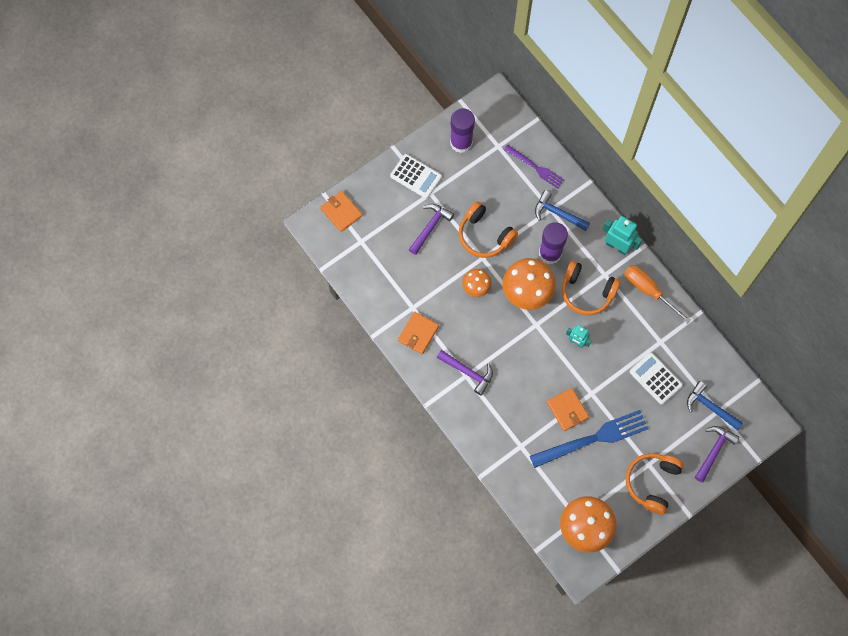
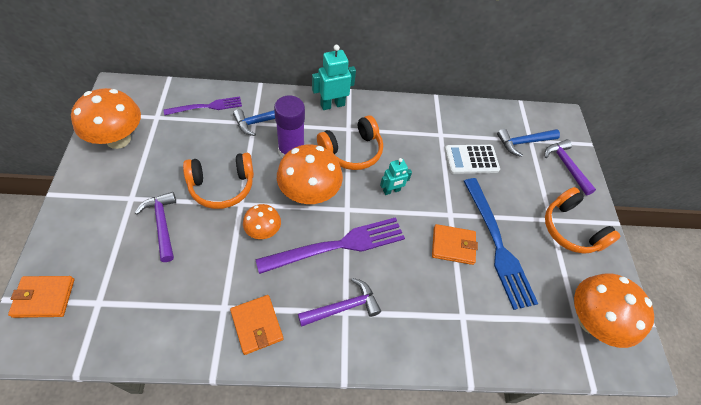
camera: 60 degrees left, 15 degrees down
white calculator [390,154,442,199] -> none
purple glue stick [450,108,475,153] -> orange mushroom [71,88,141,149]
blue fork [530,410,648,468] -> blue fork turned 150 degrees clockwise [464,178,538,310]
orange screwdriver [624,265,691,323] -> none
none -> purple fork [255,217,405,274]

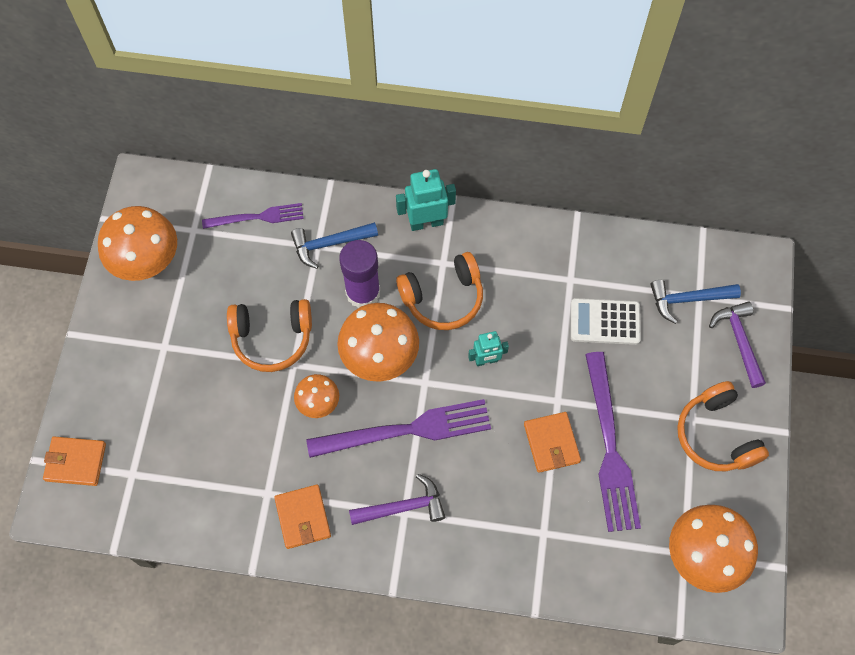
camera: 15 degrees right, 10 degrees up
purple hammer [135,192,176,262] -> none
orange wallet [432,224,478,265] -> orange wallet turned 60 degrees clockwise [524,412,581,473]
blue fork [464,178,538,310] -> purple fork [585,352,641,532]

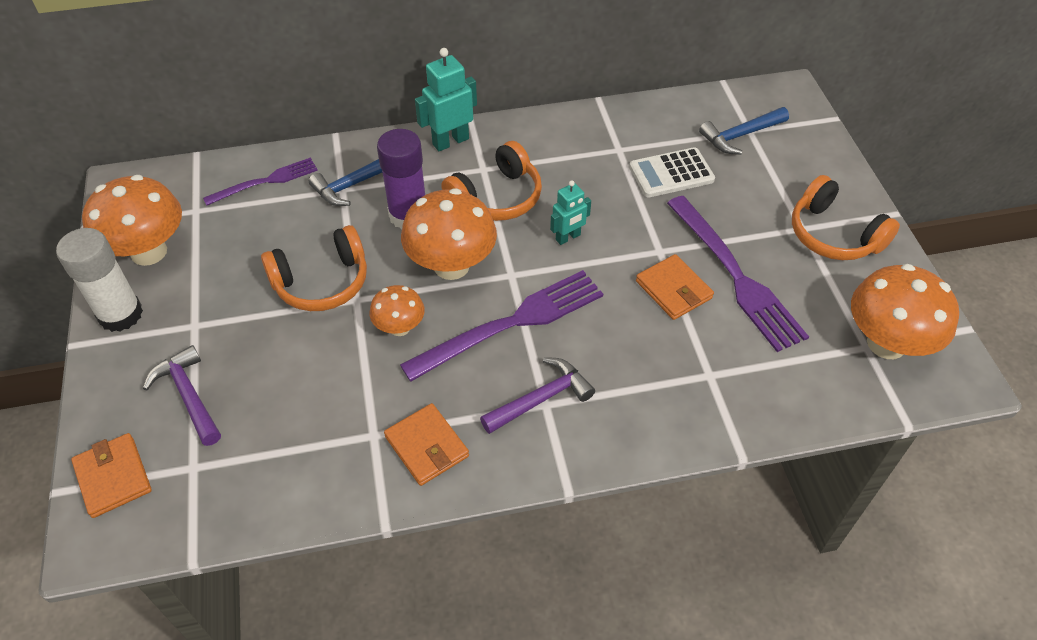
camera: 20 degrees left, 15 degrees down
orange wallet [43,437,106,486] -> orange wallet turned 75 degrees clockwise [71,433,152,518]
purple hammer [709,301,766,388] -> purple hammer moved to [143,345,221,446]
none -> white glue stick [56,228,143,332]

